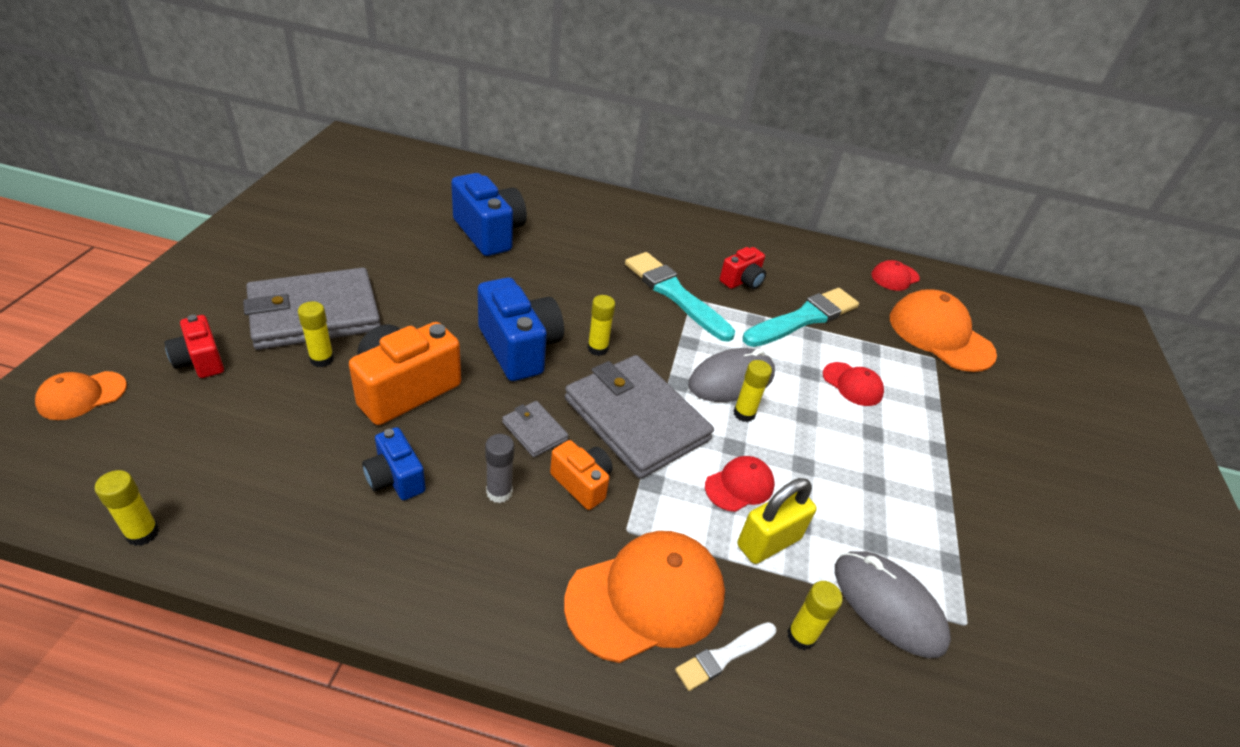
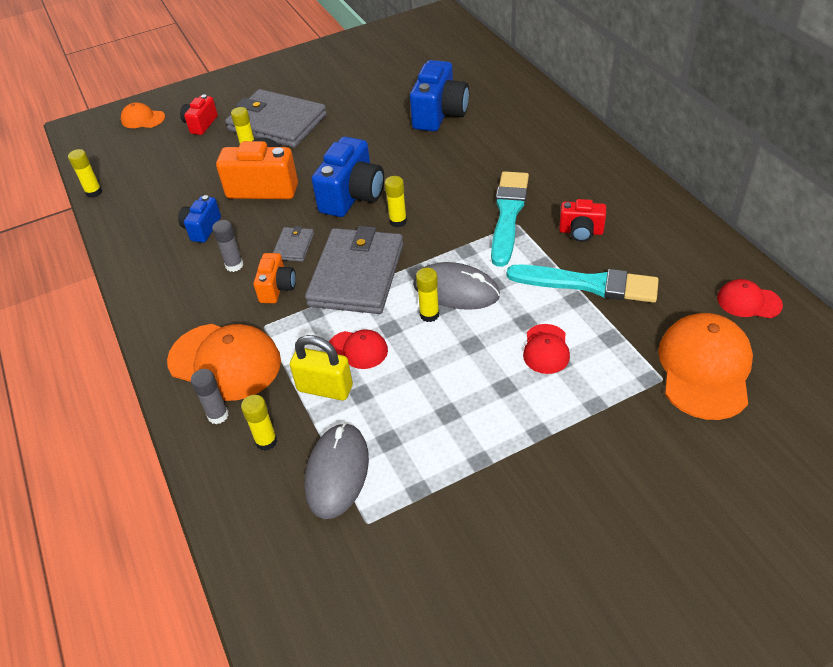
camera: 60 degrees right, 5 degrees up
white brush [675,622,776,691] -> grey glue stick [191,369,229,424]

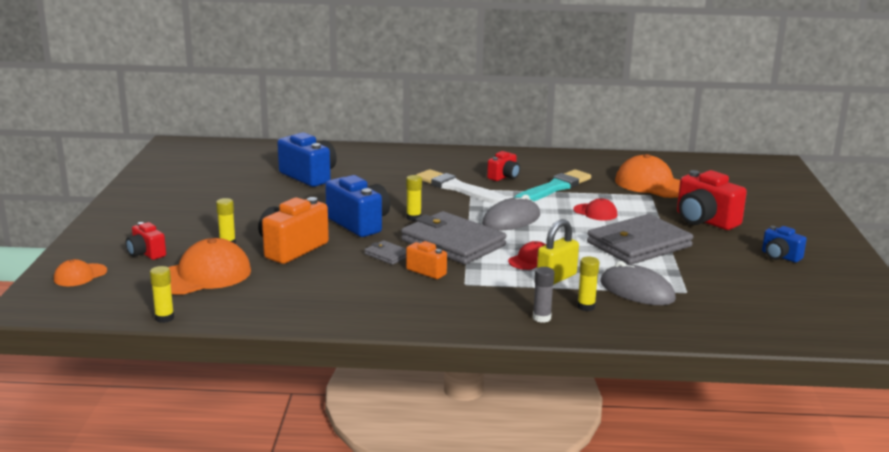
camera: 65 degrees left, 25 degrees down
orange cap [167,324,281,401] -> orange cap moved to [168,238,251,295]
blue camera [178,195,221,243] -> blue camera moved to [762,226,807,263]
grey glue stick [212,220,243,272] -> none
grey wallet [225,89,327,148] -> grey wallet moved to [587,214,693,265]
yellow glue stick [416,268,439,322] -> none
turquoise brush [491,171,529,267] -> white brush [416,169,507,204]
red cap [717,279,783,318] -> none
none -> red camera [677,170,747,230]

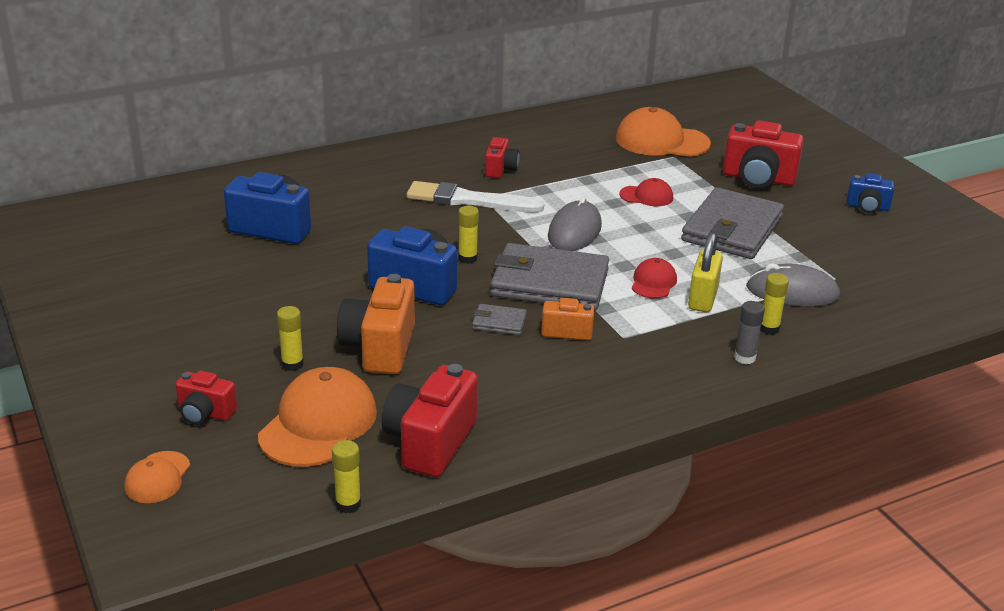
camera: 30 degrees left, 10 degrees up
turquoise brush [513,170,591,201] -> none
none -> red camera [382,364,478,477]

